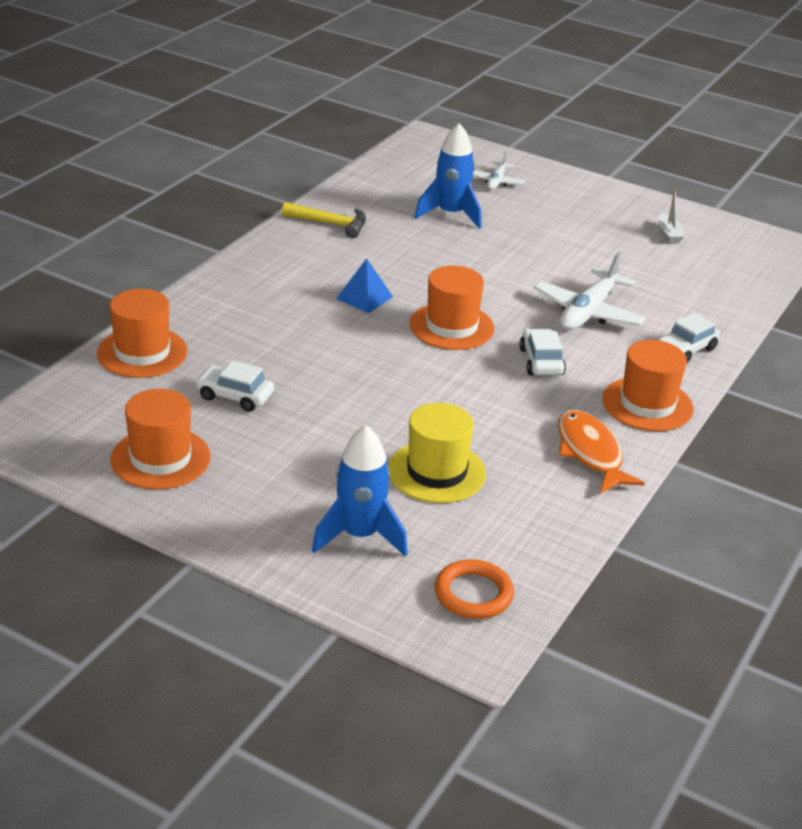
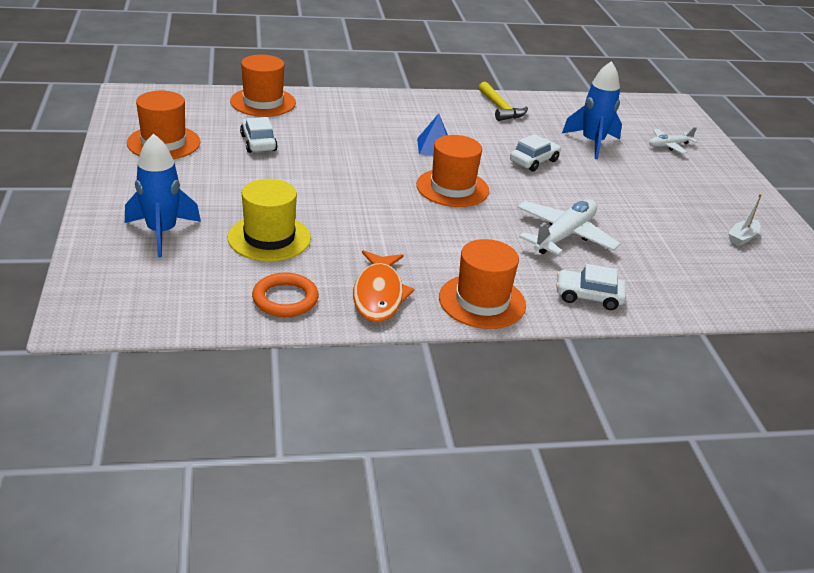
camera: 50 degrees right, 0 degrees up
orange ring [435,559,514,619] -> orange ring moved to [252,273,319,317]
white car [520,329,566,375] -> white car moved to [510,134,561,172]
white plane [533,252,646,330] -> white plane turned 135 degrees clockwise [517,199,620,256]
orange fish [558,410,645,493] -> orange fish turned 150 degrees clockwise [353,250,415,322]

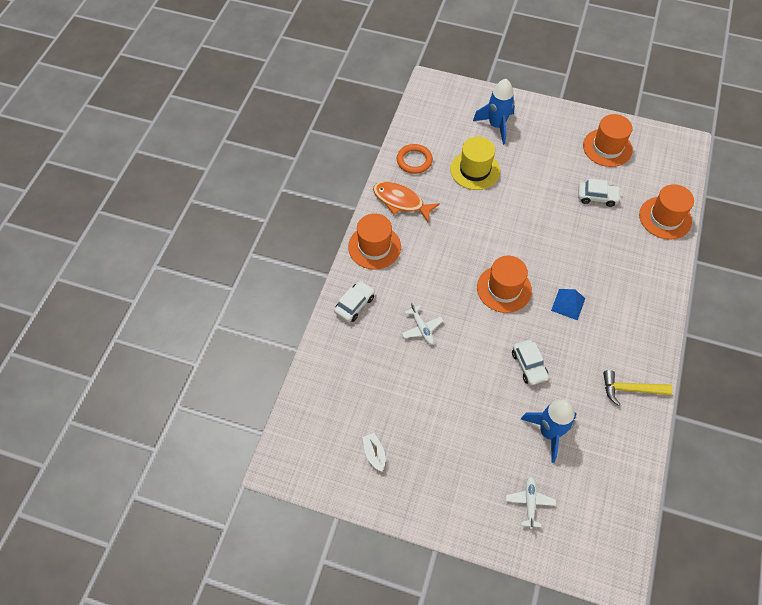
camera: 120 degrees right, 25 degrees up
white plane [517,199,620,256] -> white plane [402,303,443,345], size x0.55

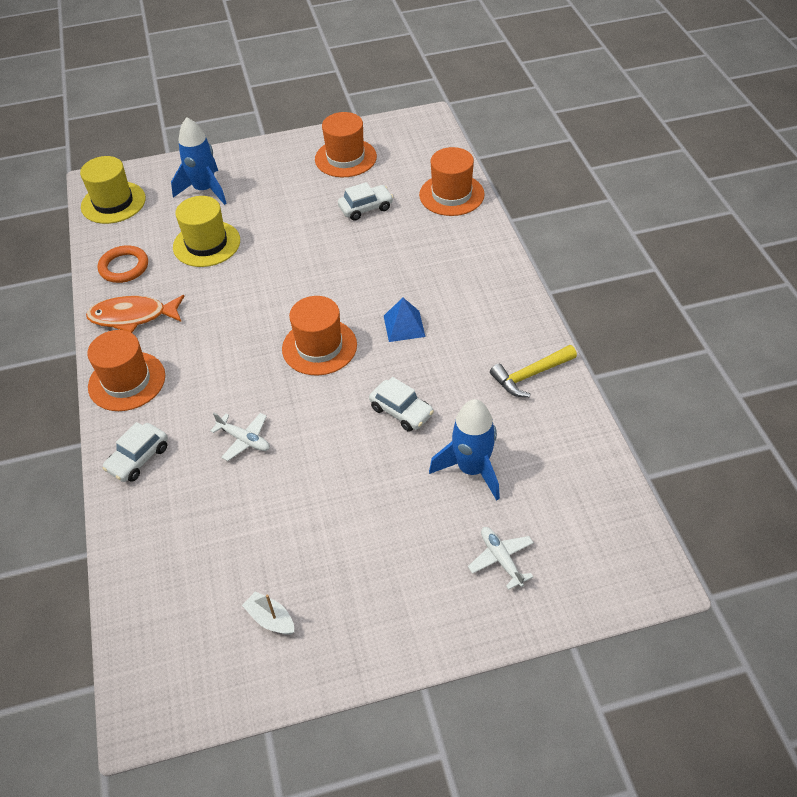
camera: 30 degrees left, 10 degrees down
white car [334,281,375,322] -> white car turned 150 degrees counterclockwise [102,422,168,482]
none -> yellow hat [80,156,146,224]

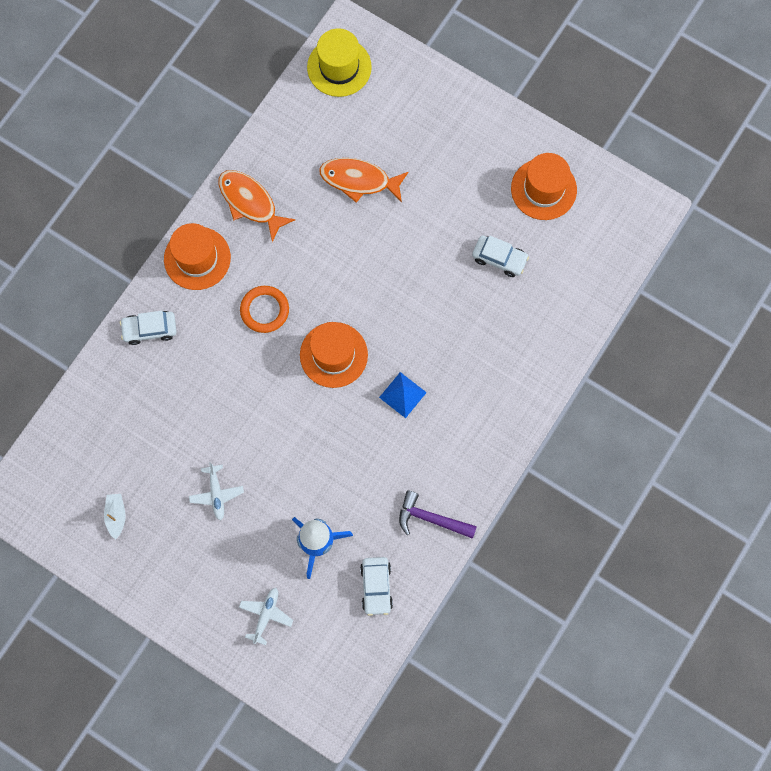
camera: 45 degrees right, 25 degrees up
orange ring [98,245,148,283] -> orange ring moved to [240,286,289,333]
blue rocket [171,117,227,205] -> none
yellow hat [173,196,240,267] -> orange fish [319,158,409,203]
white plane [210,413,270,461] -> white plane moved to [189,462,244,521]
white car [369,377,434,432] -> white car moved to [360,557,393,616]
orange hat [419,147,485,216] -> none
yellow hammer [490,345,577,397] -> purple hammer [399,490,477,539]

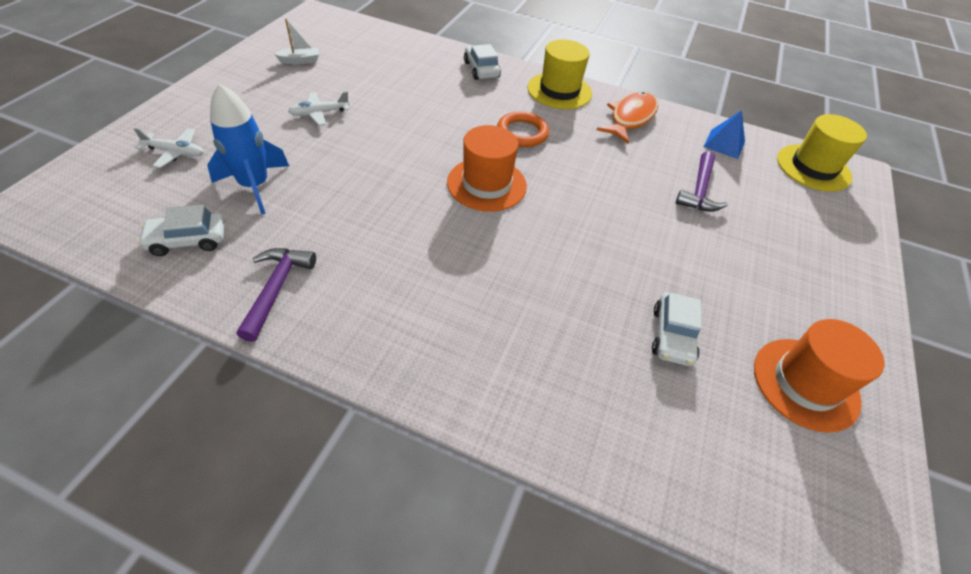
camera: 75 degrees right, 25 degrees down
orange hat [164,223,231,290] -> yellow hat [527,39,592,109]
orange fish [319,158,409,203] -> purple hammer [676,151,728,212]
blue pyramid [379,372,427,418] -> blue pyramid moved to [703,110,745,159]

